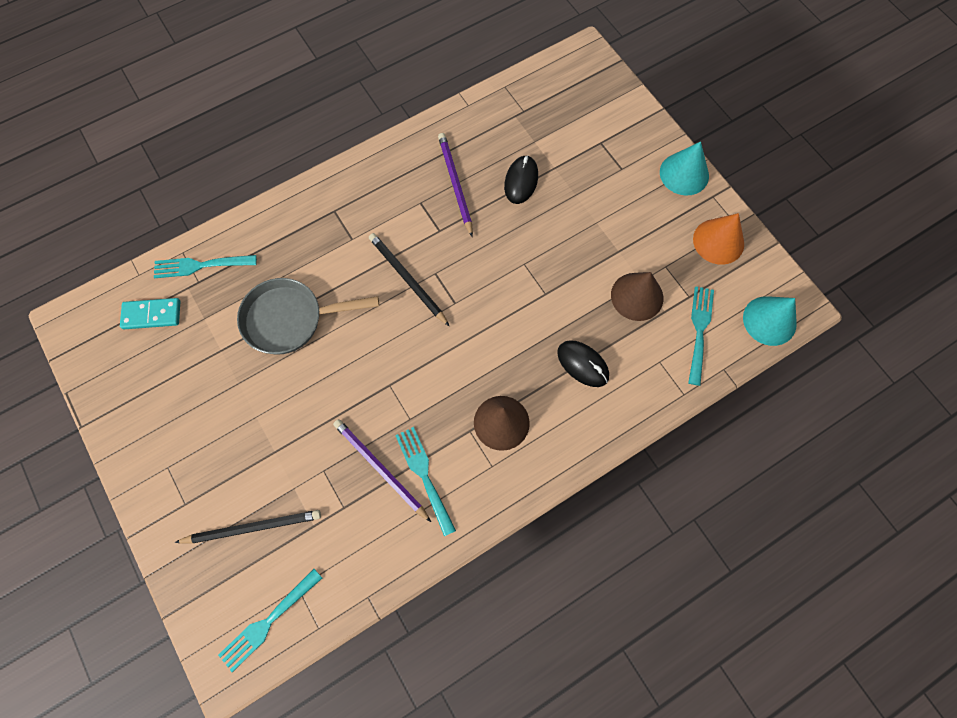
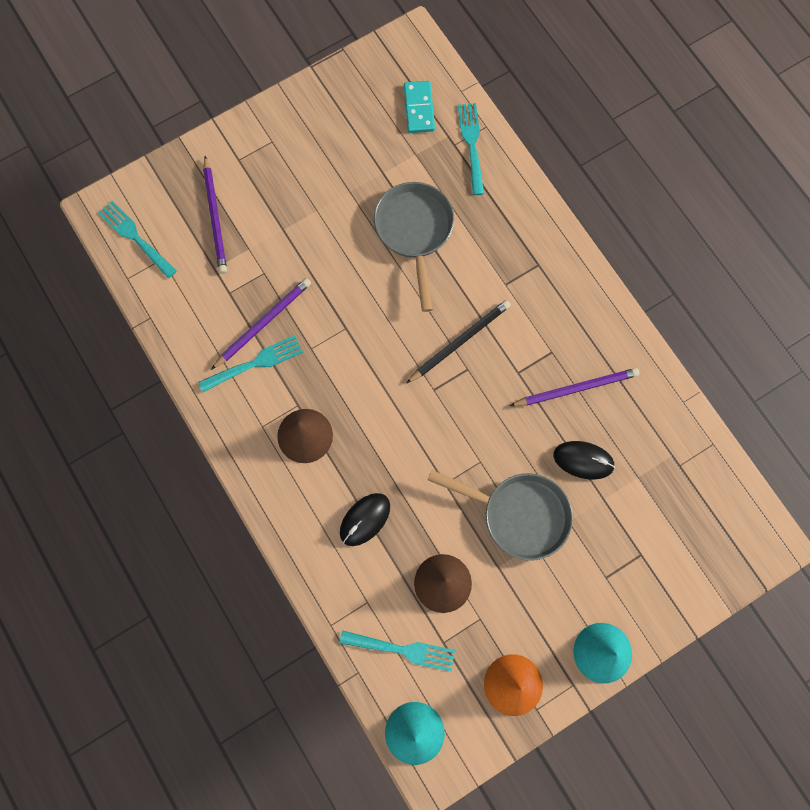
camera: 90 degrees right, 5 degrees up
black pencil [174,510,321,544] -> purple pencil [203,156,227,273]
none -> grey pan [428,470,573,561]

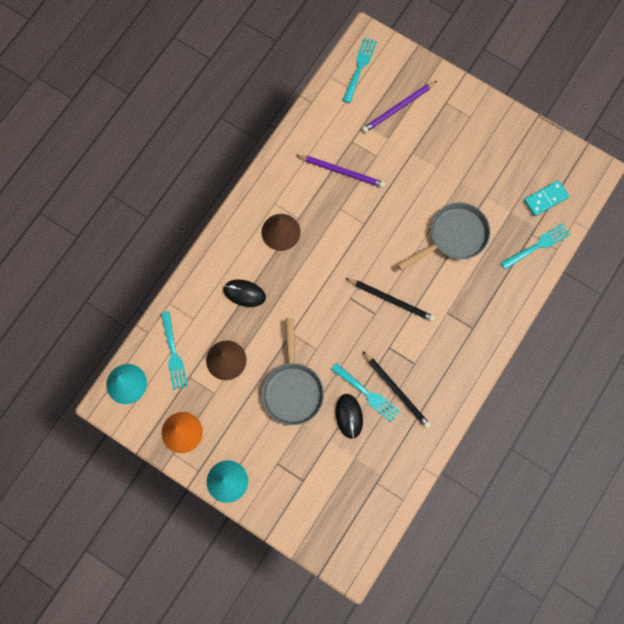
camera: 65 degrees right, 0 degrees up
turquoise fork [198,335,303,392] -> turquoise fork moved to [331,363,400,422]
purple pencil [510,368,640,406] -> black pencil [363,351,431,429]

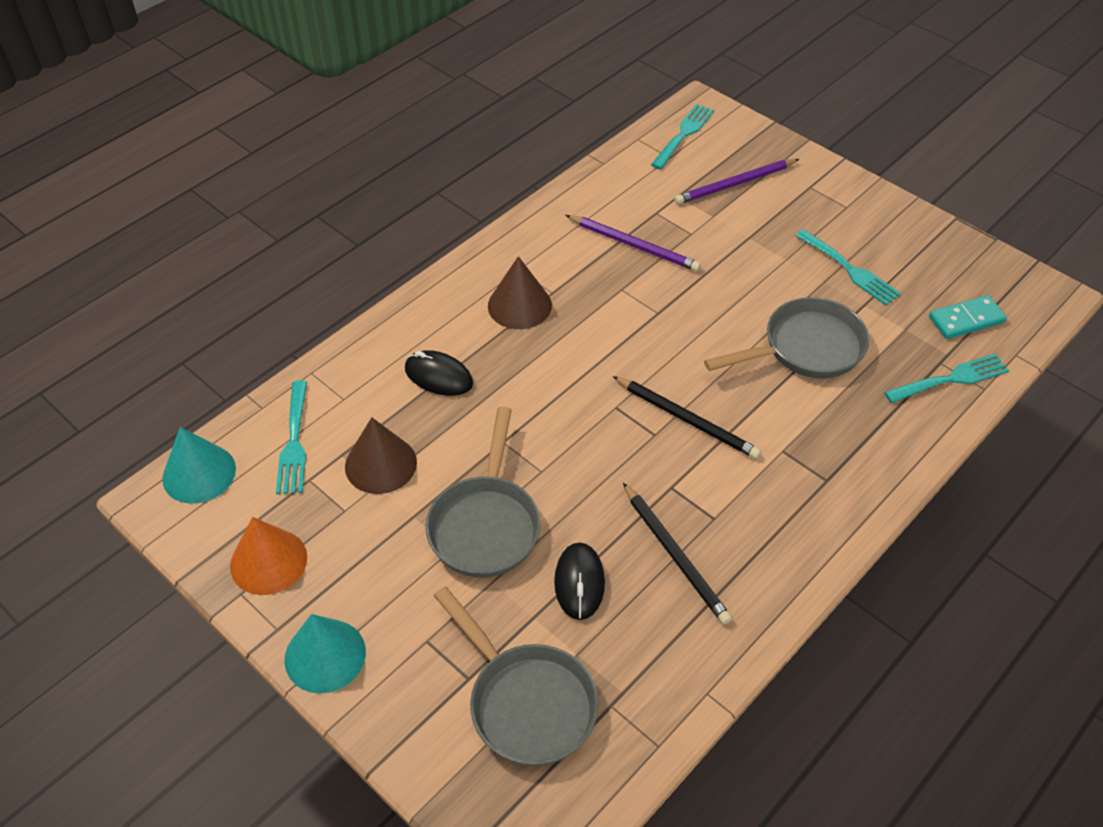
camera: 10 degrees right, 25 degrees down
turquoise fork [331,363,400,422] -> turquoise fork moved to [796,229,901,305]
none -> grey pan [434,586,599,766]

